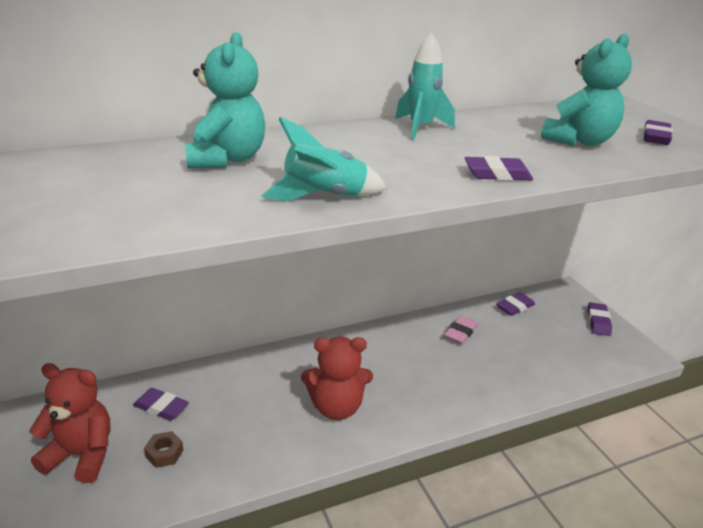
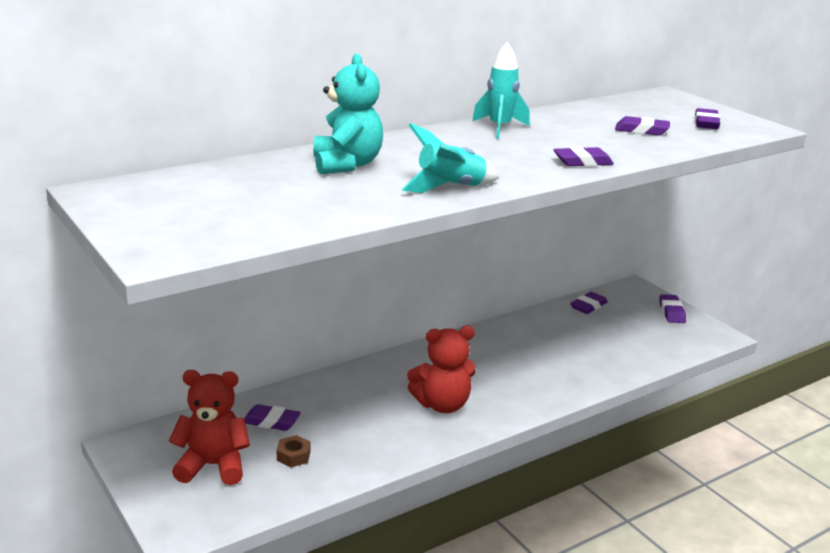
camera: 10 degrees left, 5 degrees down
pink eraser [444,316,478,344] -> none
turquoise teddy bear [541,34,632,146] -> purple eraser [615,116,670,136]

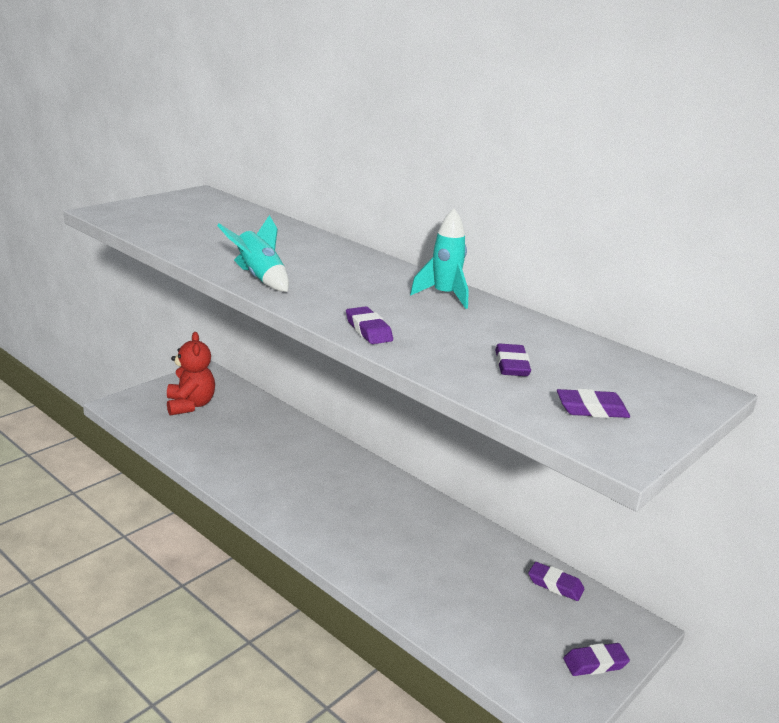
camera: 75 degrees right, 0 degrees up
purple eraser [244,404,301,431] -> none
brown nut [277,435,311,467] -> none
turquoise teddy bear [313,54,383,174] -> none
red teddy bear [407,326,476,413] -> none

